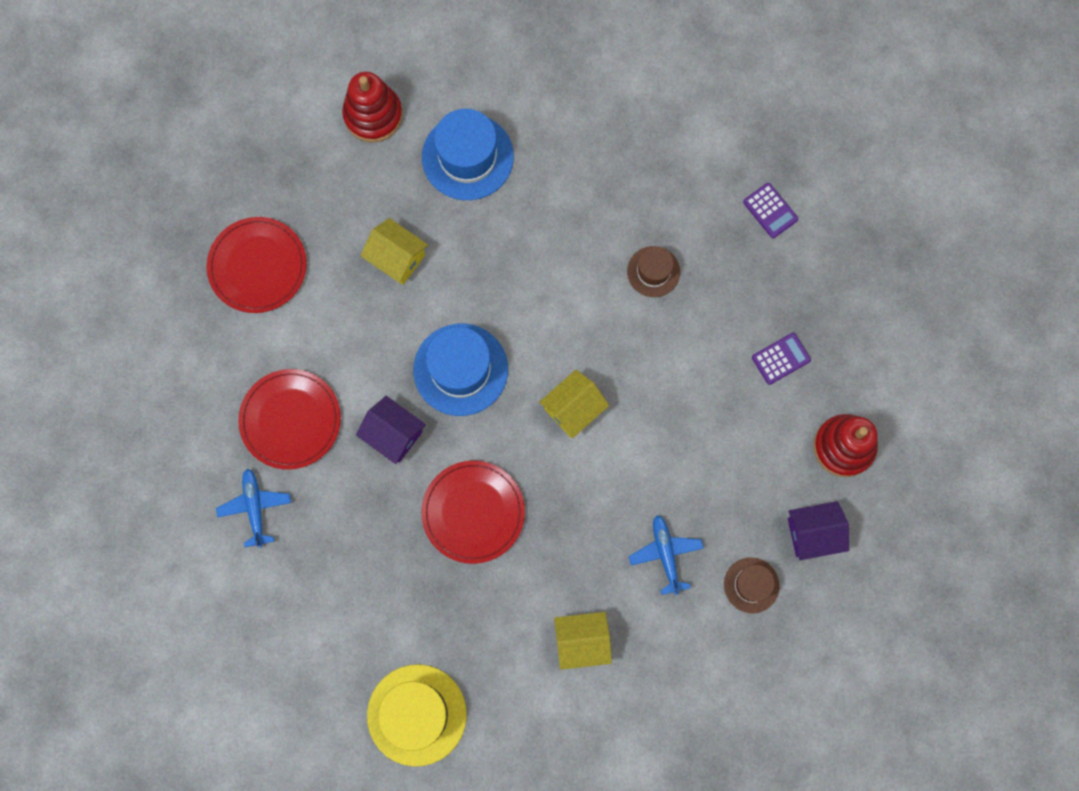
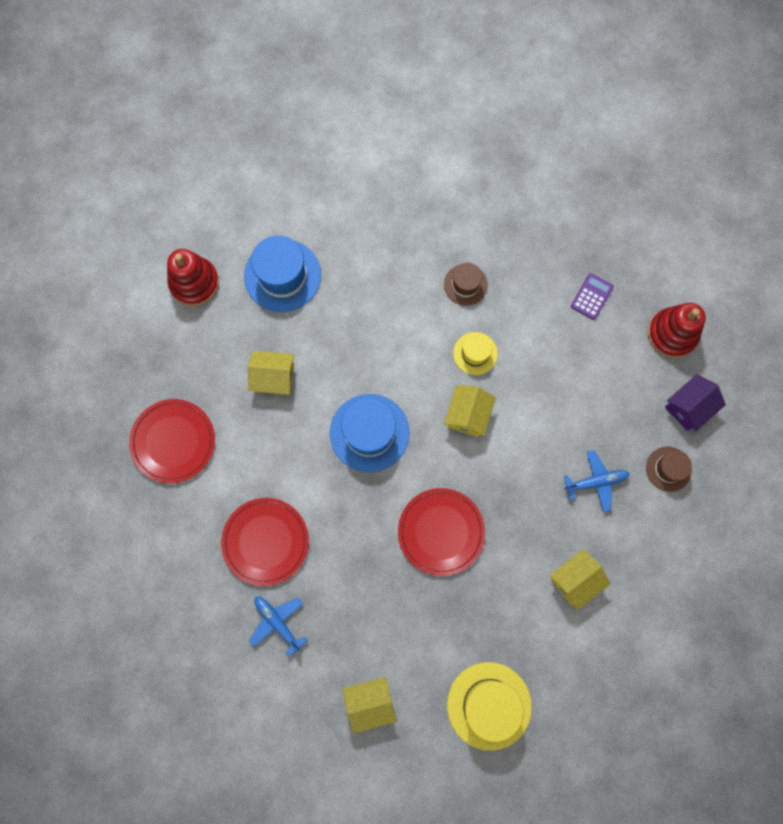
camera: 30 degrees left, 0 degrees up
purple house [356,396,426,464] -> none
blue plane [629,515,704,595] -> blue plane turned 120 degrees clockwise [564,450,630,512]
purple calculator [743,183,798,238] -> none
none -> yellow house [343,677,397,733]
none -> yellow hat [453,332,498,375]

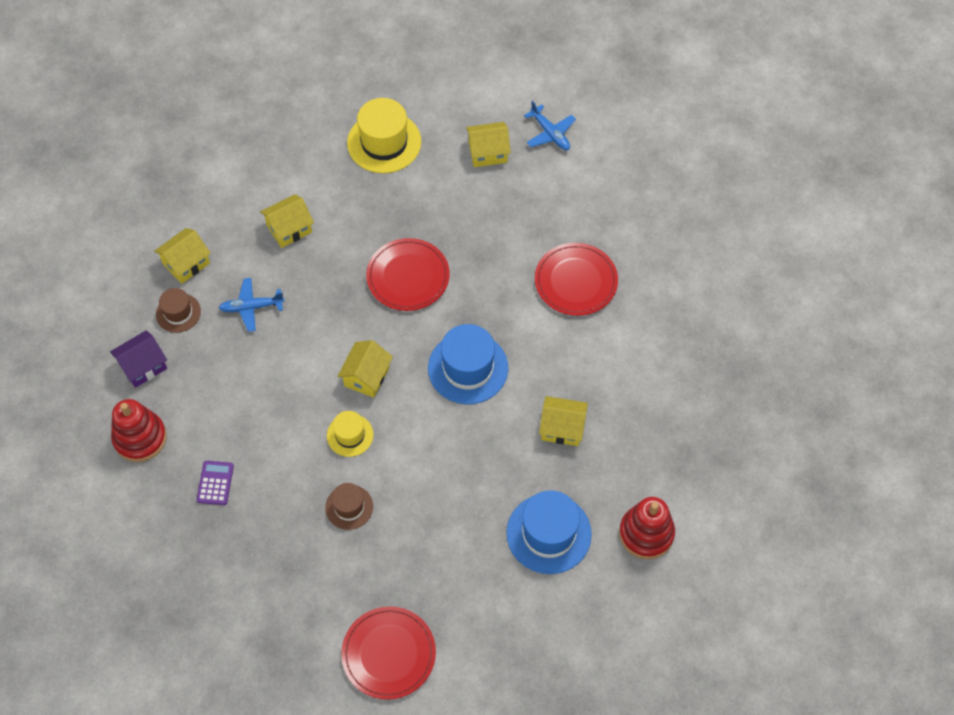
camera: 175 degrees left, 15 degrees down
red plate [129,399,215,483] -> red plate moved to [341,606,436,700]
blue plane [249,597,308,657] -> blue plane moved to [524,101,576,150]
purple calculator [571,273,614,320] -> purple calculator turned 150 degrees clockwise [197,461,234,505]
none -> yellow house [154,228,211,284]

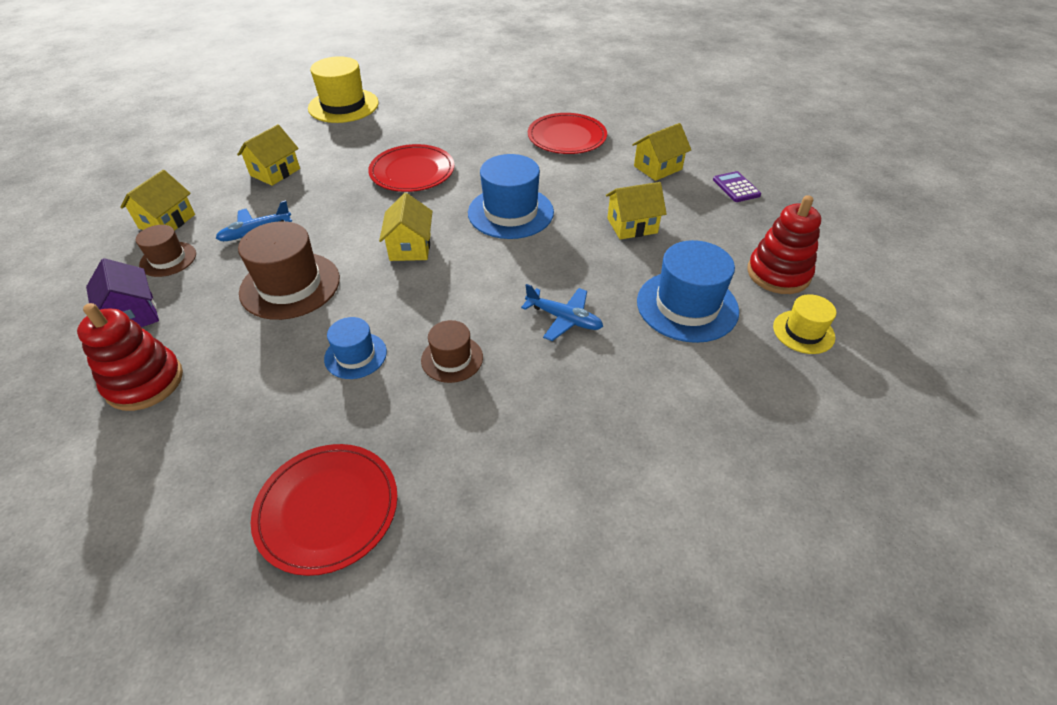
camera: 25 degrees left, 15 degrees down
purple house [110,330,167,388] -> purple house turned 60 degrees counterclockwise [86,258,159,327]
purple calculator [197,461,234,505] -> purple calculator moved to [713,171,761,202]
yellow hat [327,411,374,457] -> yellow hat moved to [773,294,836,354]
red plate [341,606,436,700] -> red plate moved to [251,444,398,576]
yellow house [466,122,511,167] -> yellow house moved to [632,123,691,181]
blue plane [524,101,576,150] -> blue plane moved to [521,284,603,341]
none -> brown hat [238,221,340,320]
none -> blue hat [324,317,387,379]

